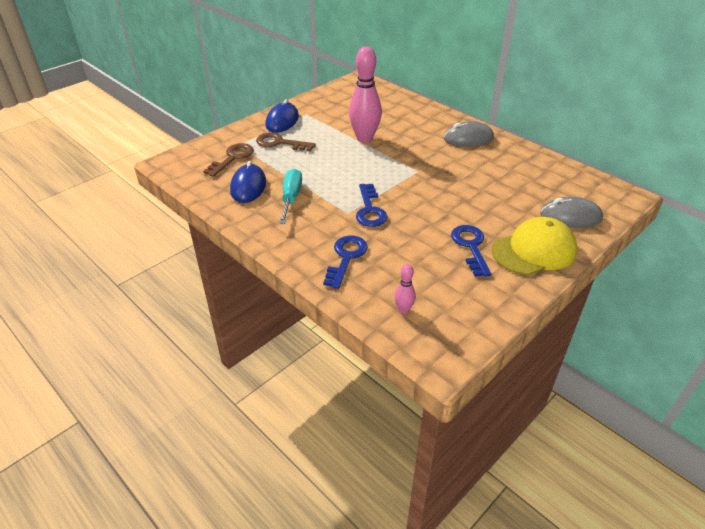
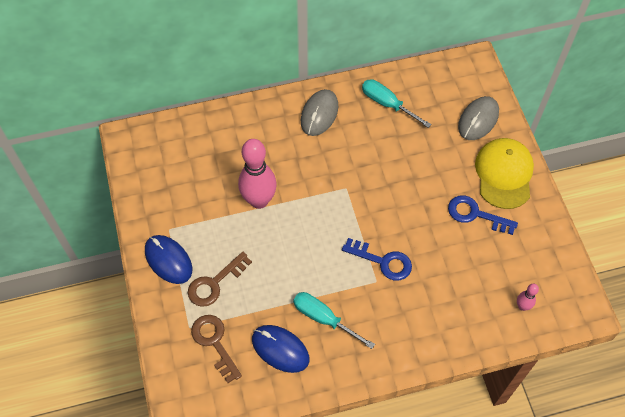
camera: 60 degrees left, 20 degrees up
blue key [323,235,368,289] -> none
none -> turquoise screwdriver [362,79,432,128]

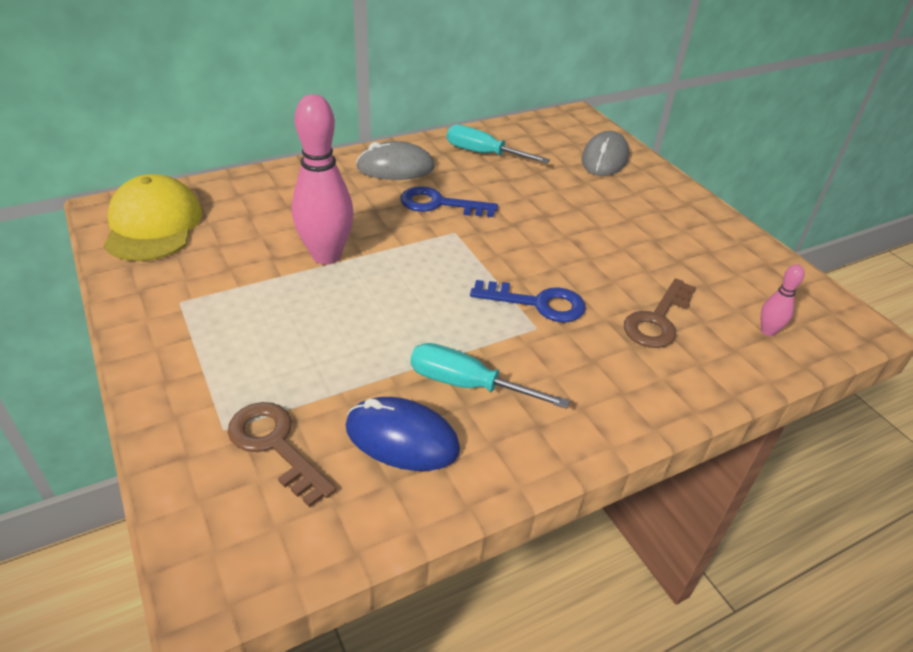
camera: 15 degrees left, 20 degrees down
blue mouse [145,235,192,284] -> none
brown key [188,252,252,307] -> brown key moved to [624,278,696,348]
grey mouse [301,89,338,136] -> grey mouse turned 75 degrees clockwise [356,141,435,180]
blue key [448,195,518,235] -> blue key moved to [400,186,498,217]
yellow cap [475,138,534,209] -> yellow cap moved to [104,174,202,261]

